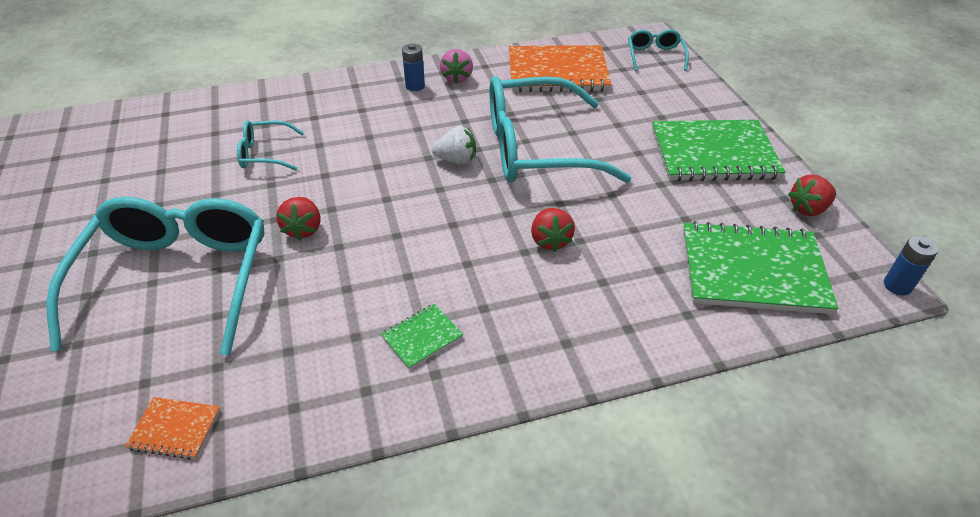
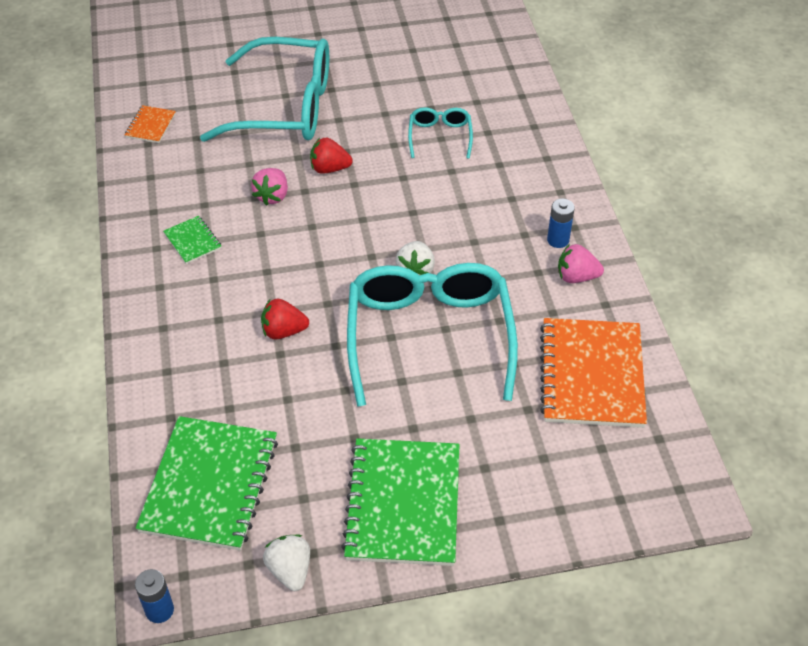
camera: 95 degrees right, 5 degrees up
turquoise glasses [628,29,689,71] -> none
red strawberry [788,174,836,216] -> white strawberry [263,535,310,591]
none -> pink strawberry [251,168,288,206]

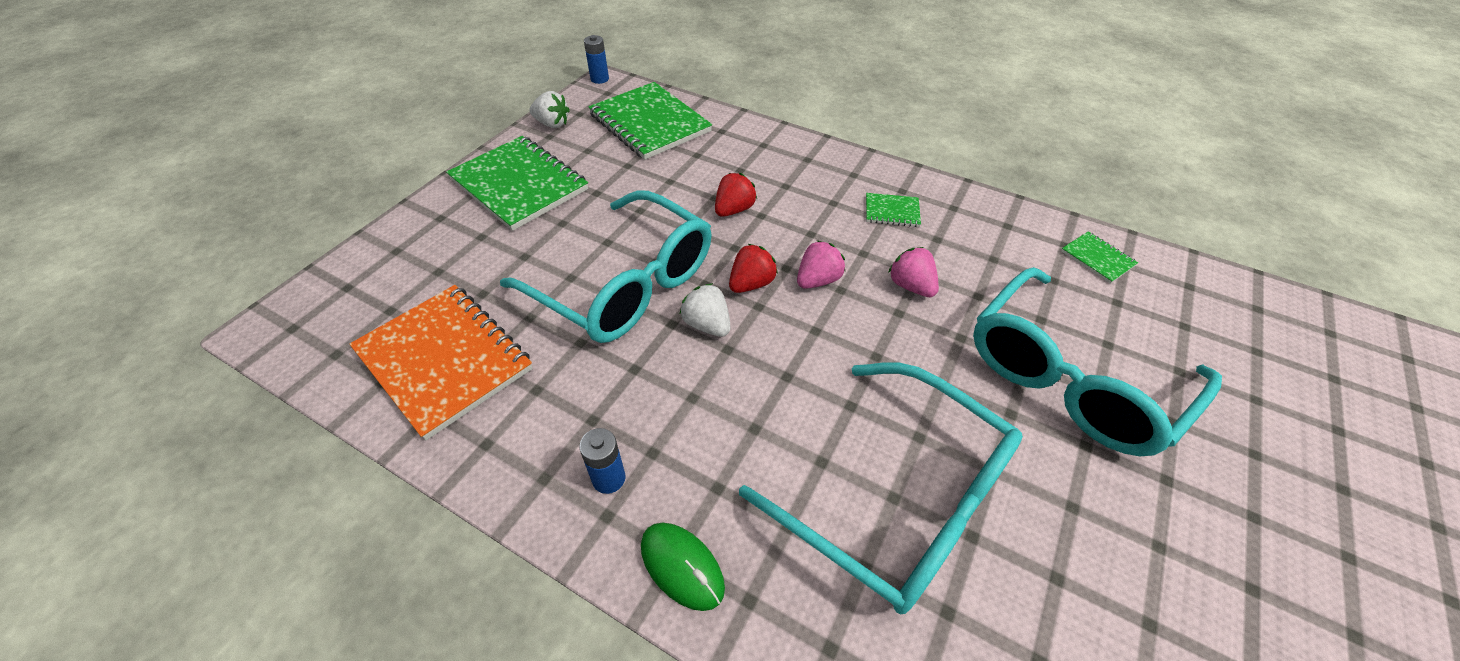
camera: 130 degrees right, 0 degrees up
orange notebook [125,105,176,143] -> green notebook [1061,231,1138,283]
red strawberry [310,137,353,174] -> red strawberry moved to [729,244,778,293]
turquoise glasses [408,107,473,159] -> turquoise glasses [739,362,1023,614], size x2.21
pink strawberry [558,244,604,283] -> pink strawberry moved to [797,240,845,289]
none -> green mouse [641,523,725,611]

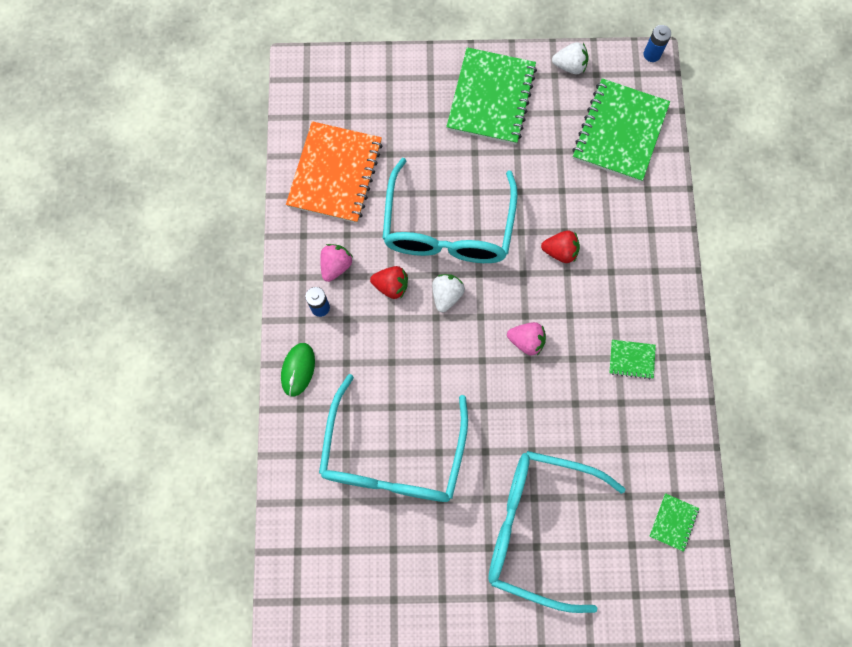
camera: 60 degrees right, 25 degrees up
white strawberry [529,91,570,128] -> white strawberry turned 75 degrees counterclockwise [552,42,589,74]
red strawberry [729,244,778,293] -> red strawberry moved to [370,266,408,299]
green notebook [866,193,921,227] -> green notebook turned 60 degrees counterclockwise [609,340,656,380]
pink strawberry [888,247,939,297] -> pink strawberry moved to [320,244,353,282]

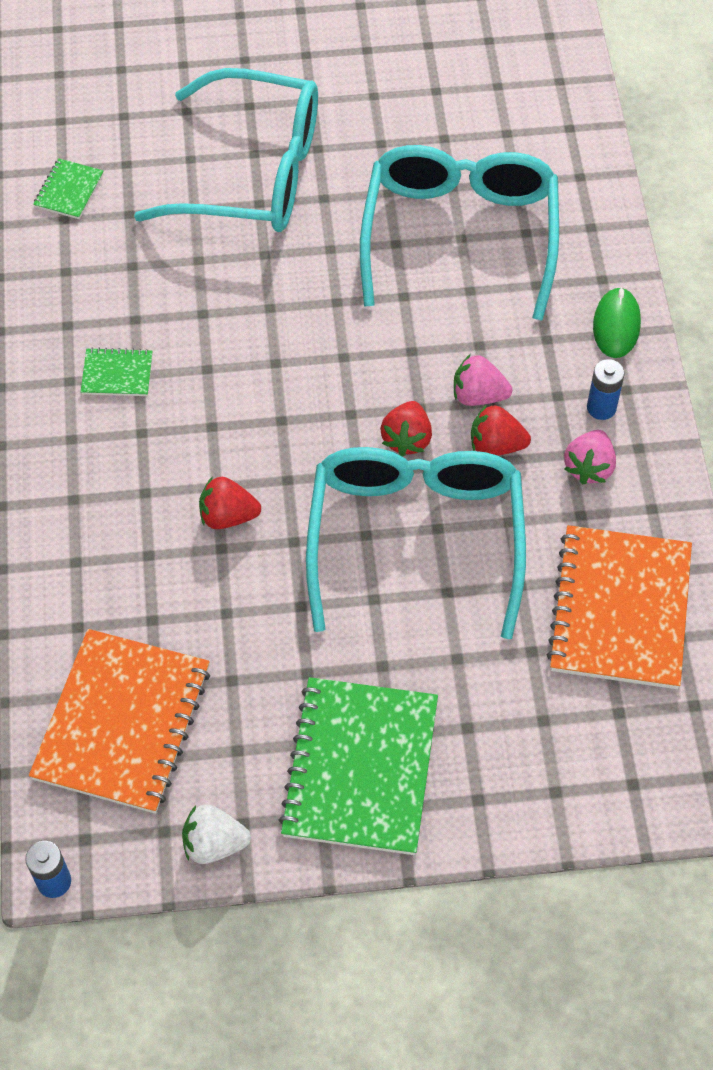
camera: 175 degrees right, 15 degrees down
white strawberry [432,274,465,312] -> red strawberry [380,401,432,457]
pink strawberry [507,322,546,356] -> pink strawberry moved to [454,355,512,406]
green notebook [572,78,670,182] -> orange notebook [29,629,210,814]

